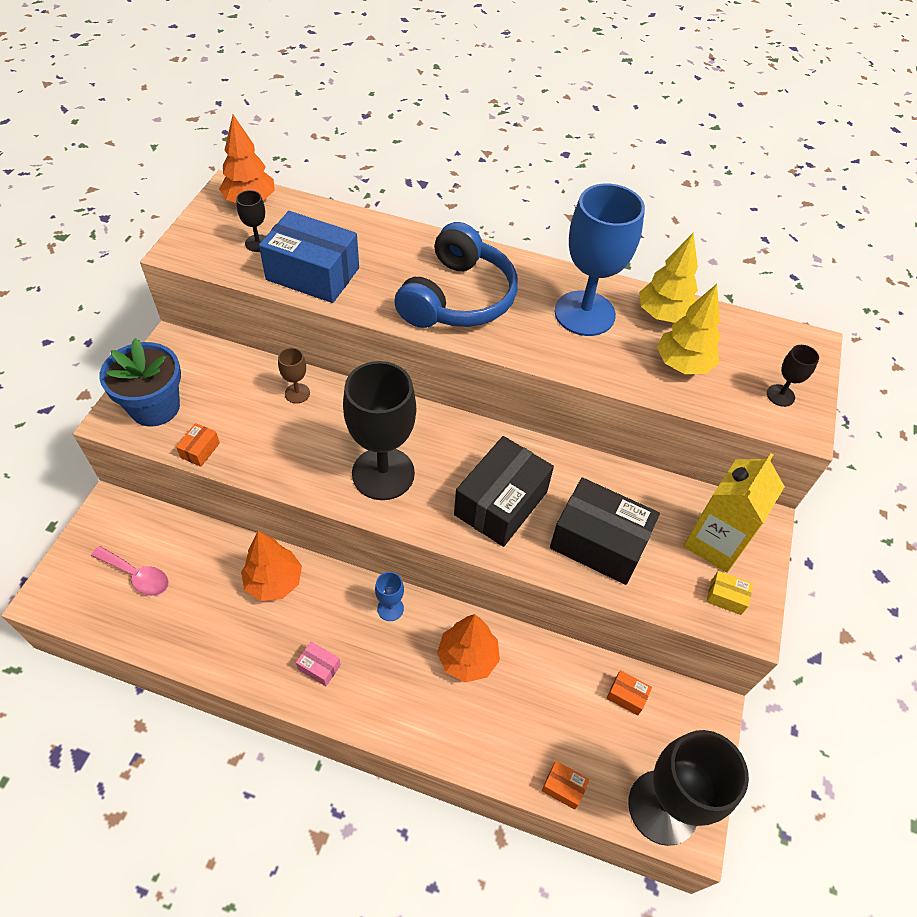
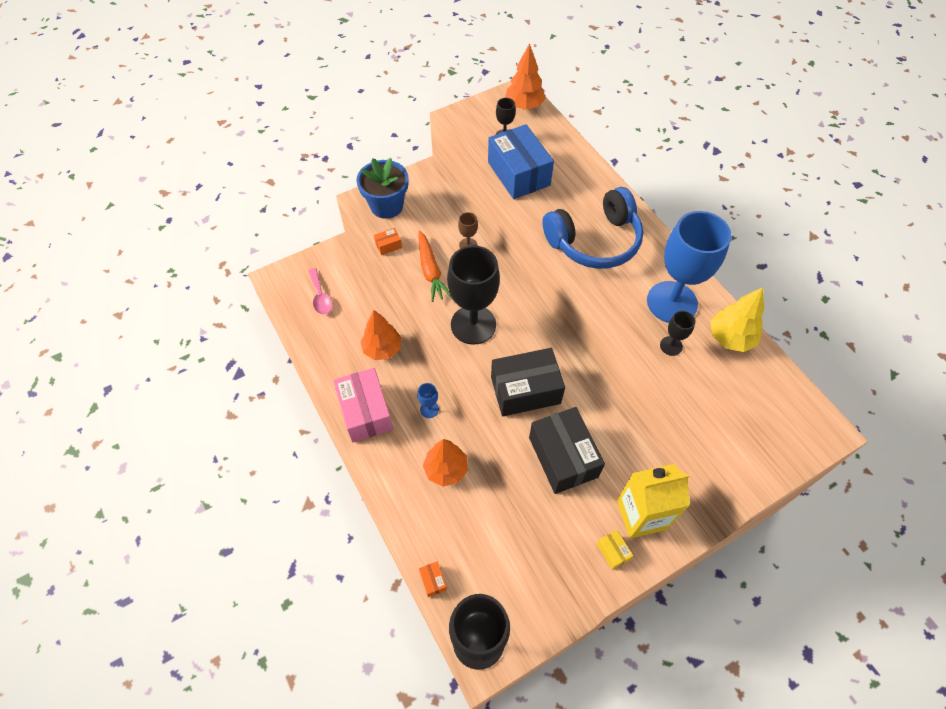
camera: 45 degrees right, 5 degrees up
pink box [296,641,341,686] -> pink box [333,368,393,442], size x2.39
orange box [606,670,652,716] -> none
yellow tree [657,284,720,374] -> none
black goblet [767,345,819,407] -> black goblet moved to [660,311,695,356]
none -> orange carrot [418,230,451,302]

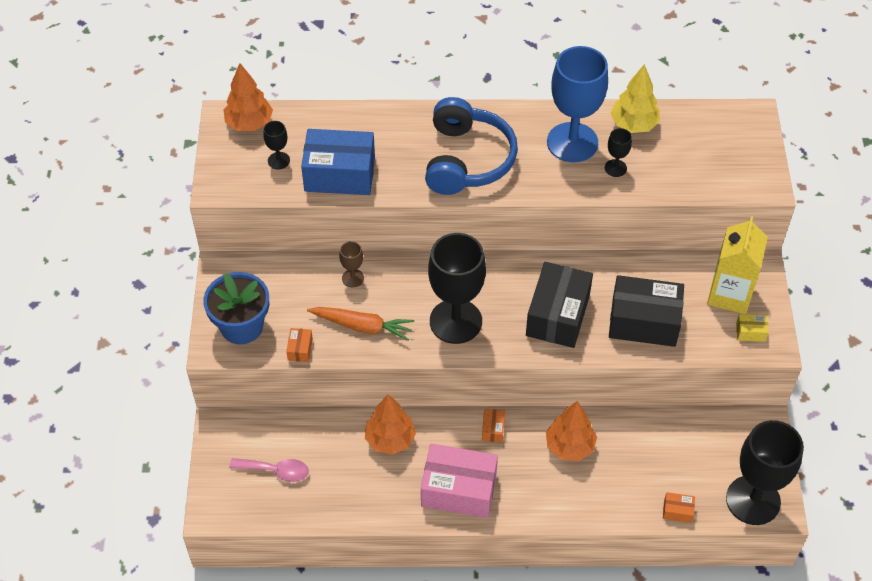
camera: 60 degrees left, 5 degrees down
blue goblet [417,383,439,418] -> orange box [482,409,505,443]

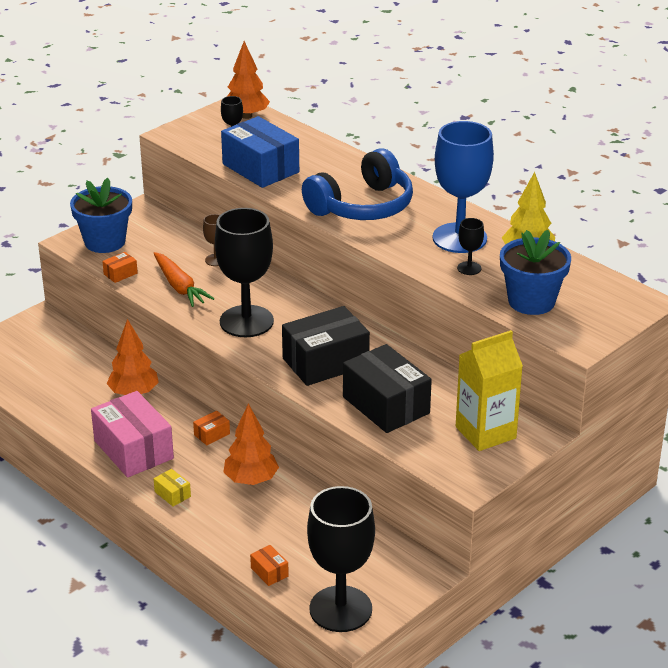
camera: 45 degrees right, 20 degrees down
pink spoon [229,458,309,482] -> none
yellow box [736,314,769,342] -> yellow box moved to [154,469,191,506]
none -> blue flower pot [500,230,571,315]

